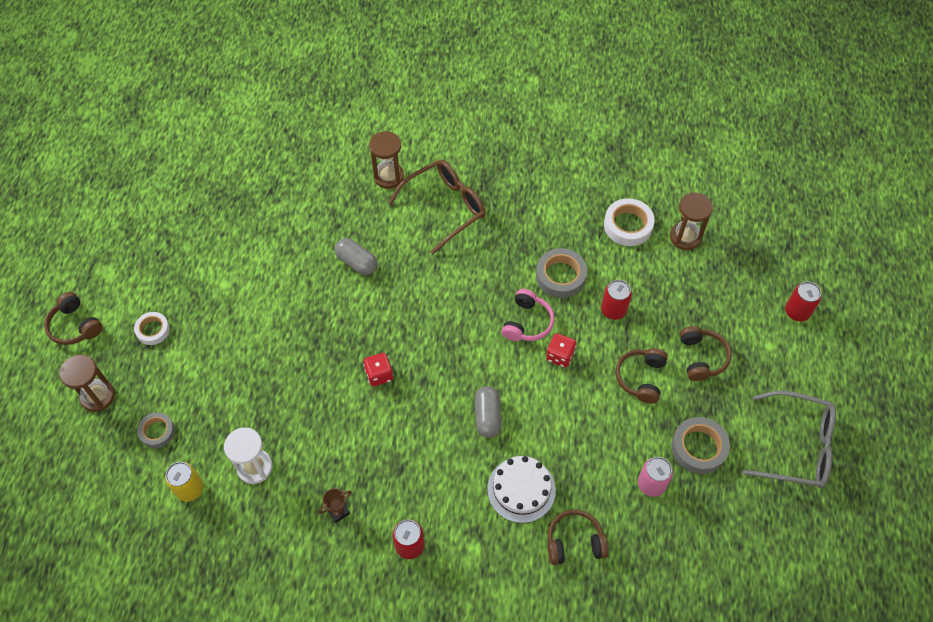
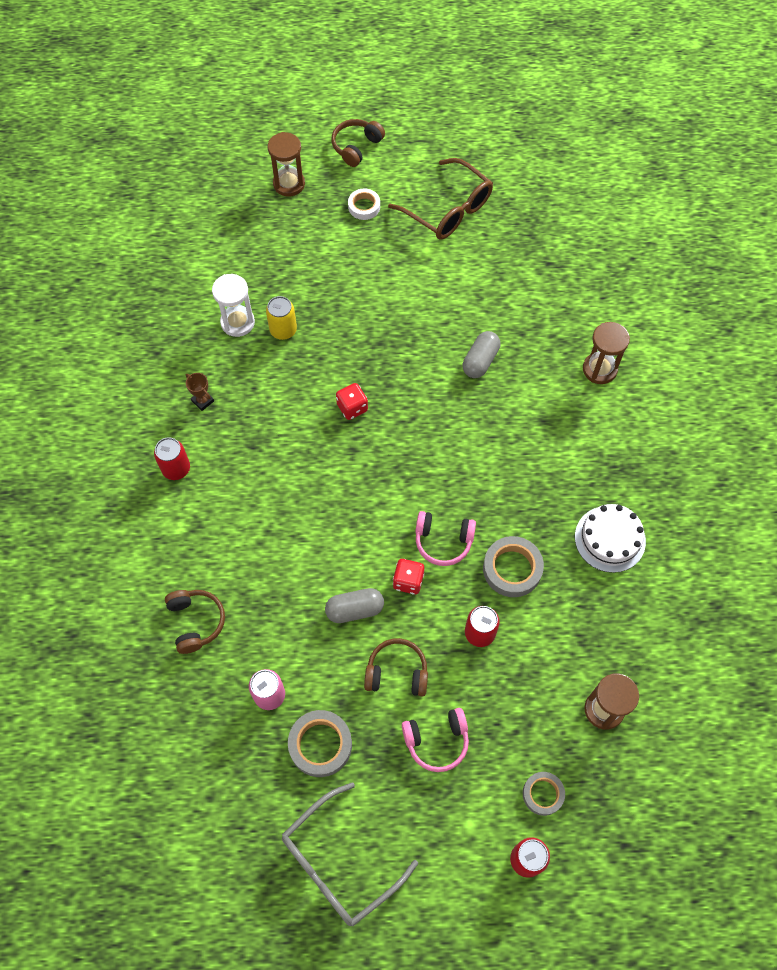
camera: 80 degrees right, 5 degrees up
grey tape [137,412,175,448] -> grey tape moved to [523,772,565,816]
yellow can [165,462,203,502] -> yellow can moved to [266,296,297,340]
brown glasses [388,159,486,255] -> brown glasses moved to [388,158,493,240]
grey capsule [475,386,502,438] -> grey capsule moved to [325,588,384,623]
white cake [487,456,556,523] -> white cake moved to [575,504,646,573]
white tape [604,198,654,246] -> none
brown headphones [680,326,732,381] -> pink headphones [402,708,469,772]
grey glasses [743,391,836,489] -> grey glasses turned 45 degrees clockwise [282,782,418,926]

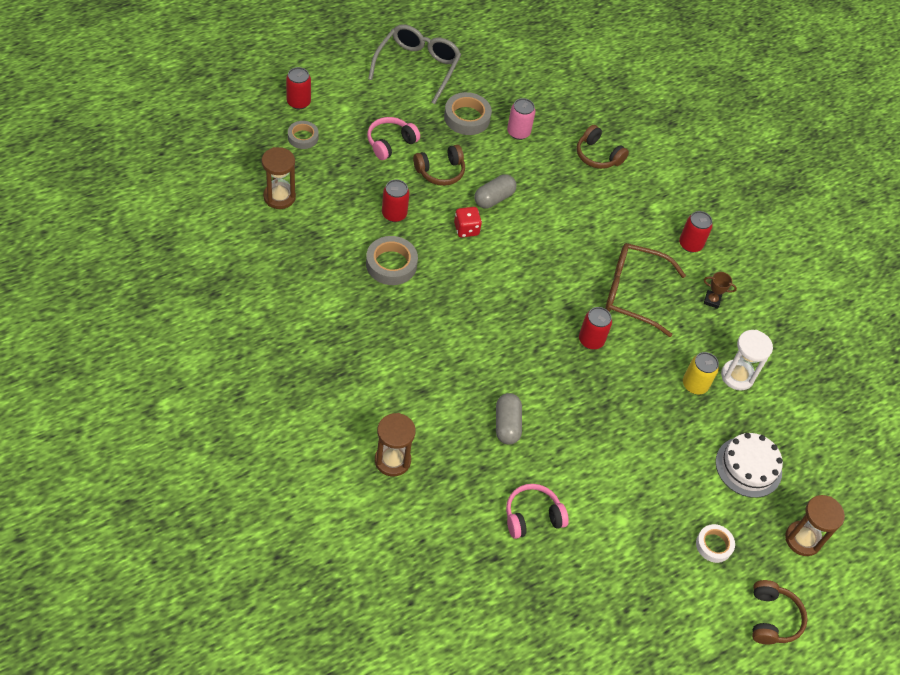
camera: 145 degrees right, 10 degrees down
red dice [336,383,368,420] -> red can [579,307,612,349]
brown glasses [388,158,493,240] -> brown glasses moved to [605,243,686,337]
pink headphones [415,511,476,566] -> pink headphones moved to [506,484,569,539]
white cake [575,504,646,573] -> white cake moved to [716,433,783,498]

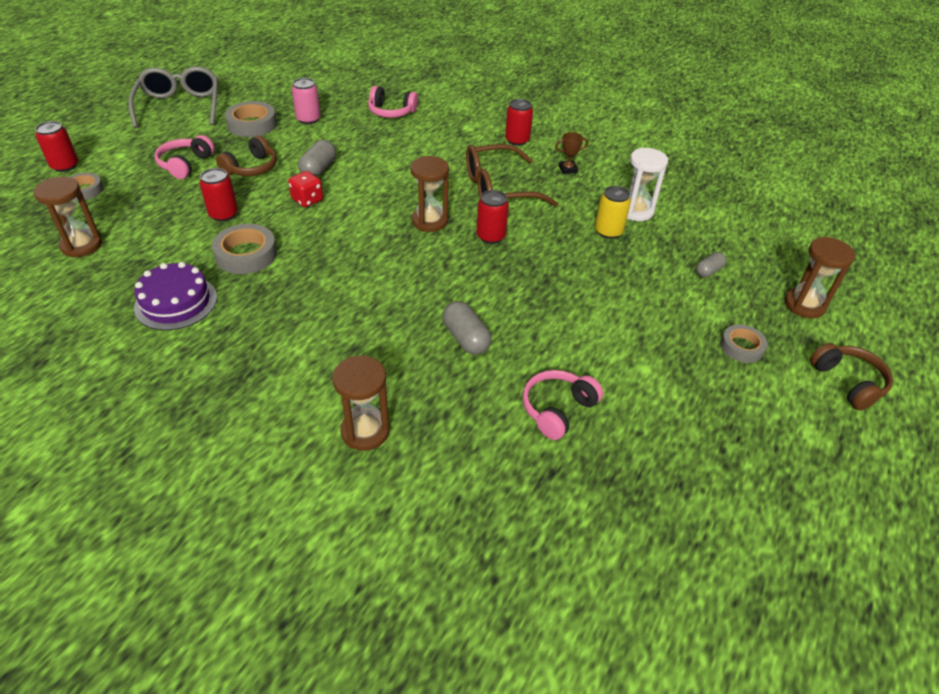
camera: 25 degrees left, 10 degrees down
brown headphones [577,125,629,169] -> pink headphones [368,86,418,118]
white tape [696,524,735,563] -> grey tape [720,324,768,363]
white cake [716,433,783,498] -> grey capsule [696,252,726,278]
none -> purple cake [134,262,217,330]
none -> brown hourglass [410,156,449,232]

